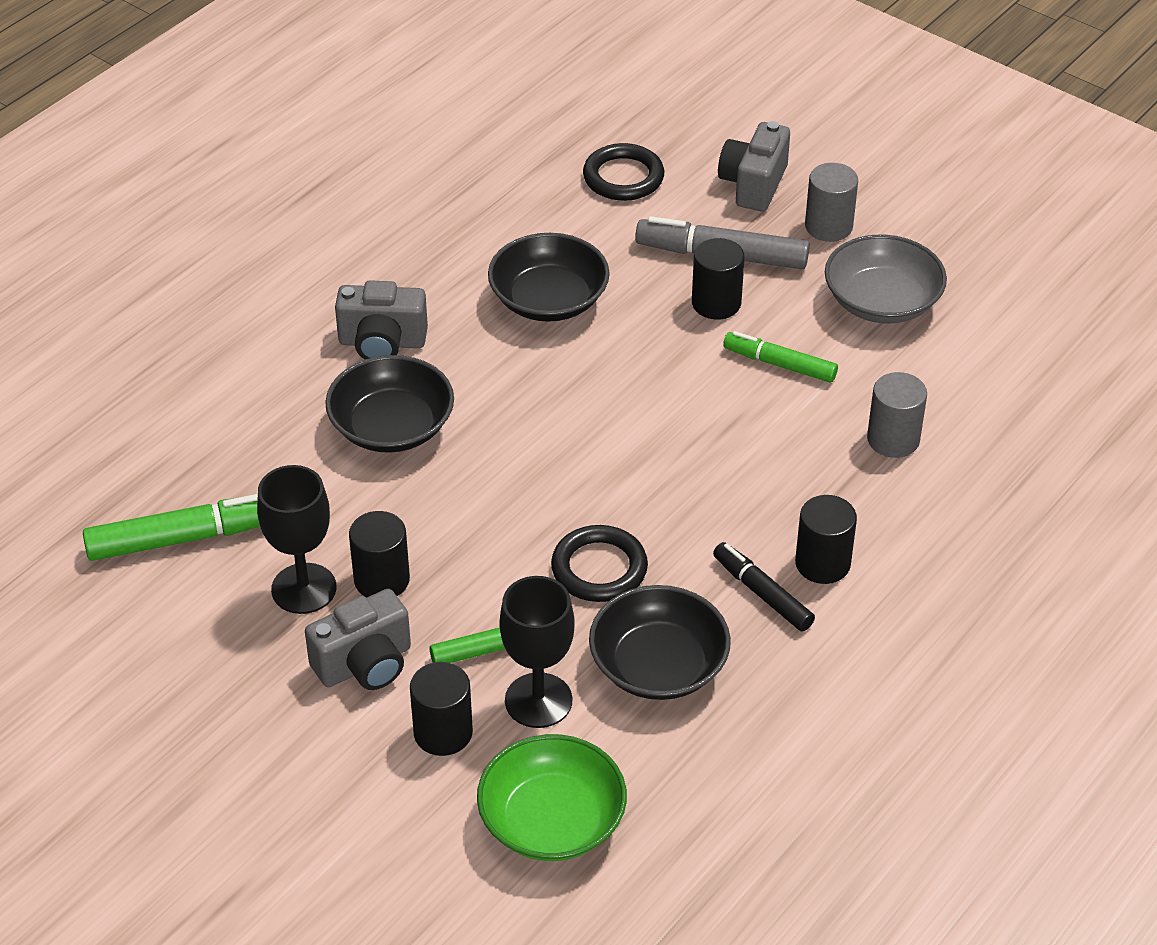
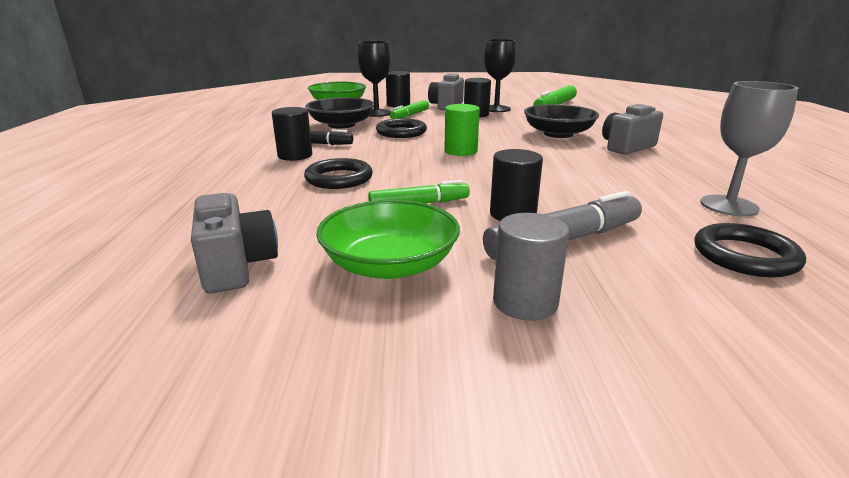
camera: 140 degrees right, 20 degrees down
black bowl [488,233,610,322] -> none
grey camera [718,121,790,211] -> grey camera moved to [191,193,278,293]
grey bowl [825,235,947,323] -> green bowl [316,200,460,279]
grey cylinder [867,372,927,458] -> none
none -> black ring [304,158,373,189]
none -> green cylinder [444,104,480,156]
none -> grey goblet [700,81,798,217]

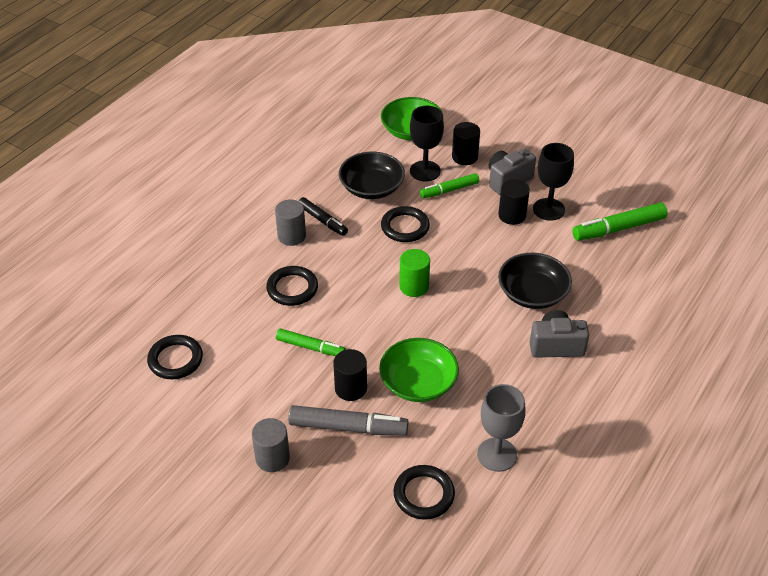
camera: 35 degrees right, 20 degrees up
grey camera [191,193,278,293] -> black ring [147,335,203,379]
black cylinder [272,107,312,161] -> grey cylinder [275,199,306,246]
green bowl [316,200,460,279] -> green bowl moved to [379,338,459,402]

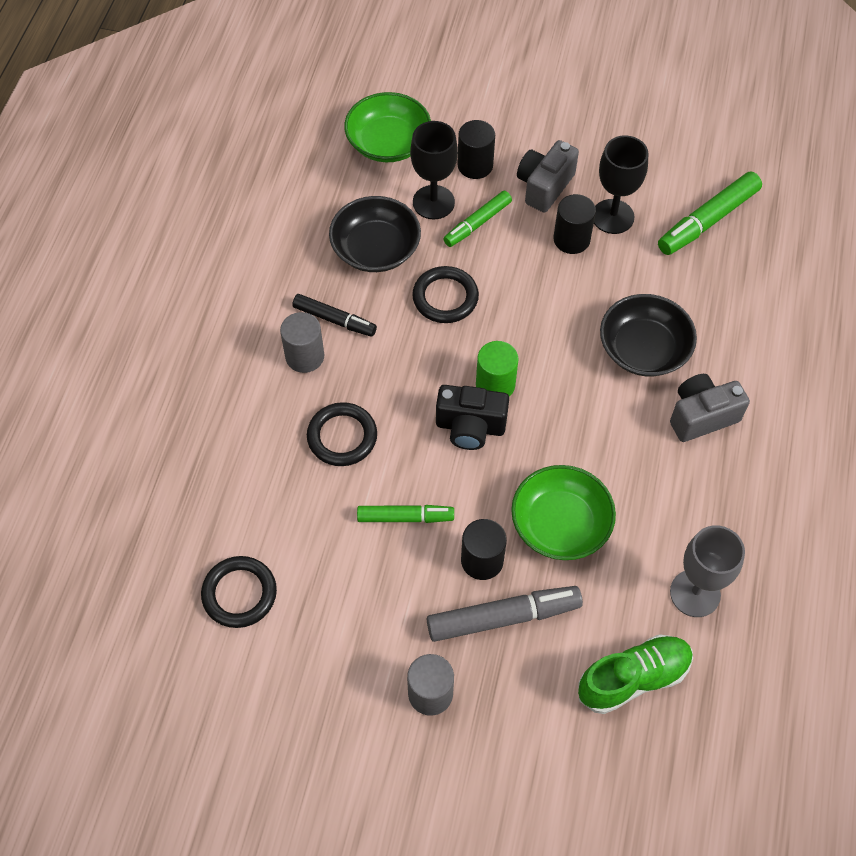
camera: 20 degrees left, 15 degrees up
black ring [393,465,455,520] -> green shoe [578,634,693,714]
none -> black camera [436,385,509,450]

